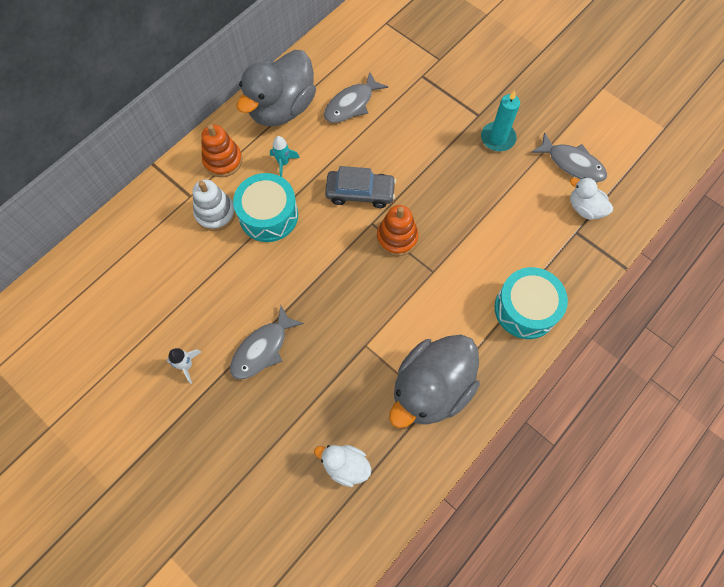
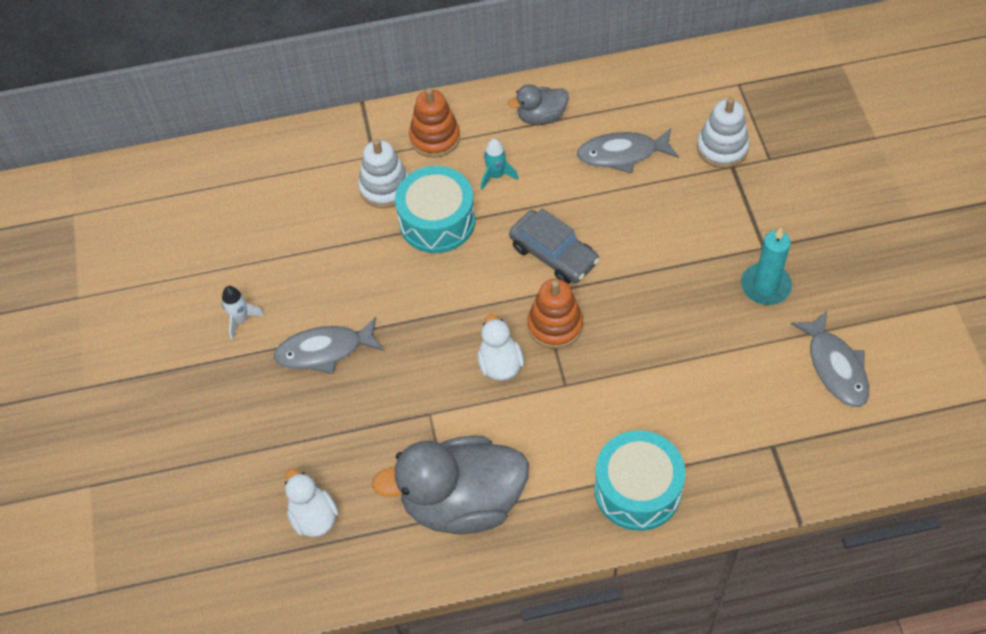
camera: 40 degrees right, 10 degrees down
grey duck [237,50,316,126] -> grey duck [508,84,569,125], size x0.49
white duck [570,177,613,220] -> white duck moved to [477,314,524,381]
none -> white stacking toy [697,97,750,168]

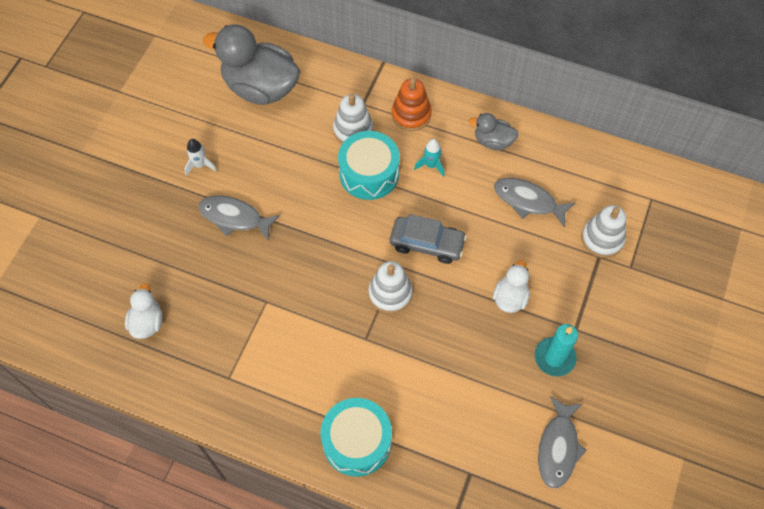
camera: 30 degrees right, 5 degrees up
grey duck [372,436,529,535] -> grey duck moved to [203,24,300,105]
white duck [477,314,524,381] -> white duck moved to [493,260,530,313]
grey car [509,208,600,284] -> grey car turned 60 degrees counterclockwise [390,214,467,264]
orange stacking toy [528,279,583,349] -> white stacking toy [368,261,413,314]

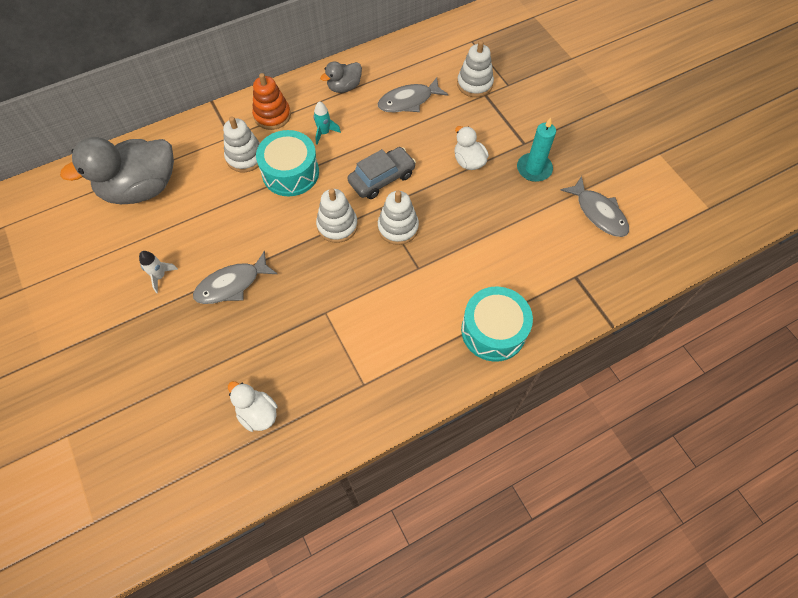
camera: 50 degrees left, 0 degrees up
none -> white stacking toy [316,188,358,243]

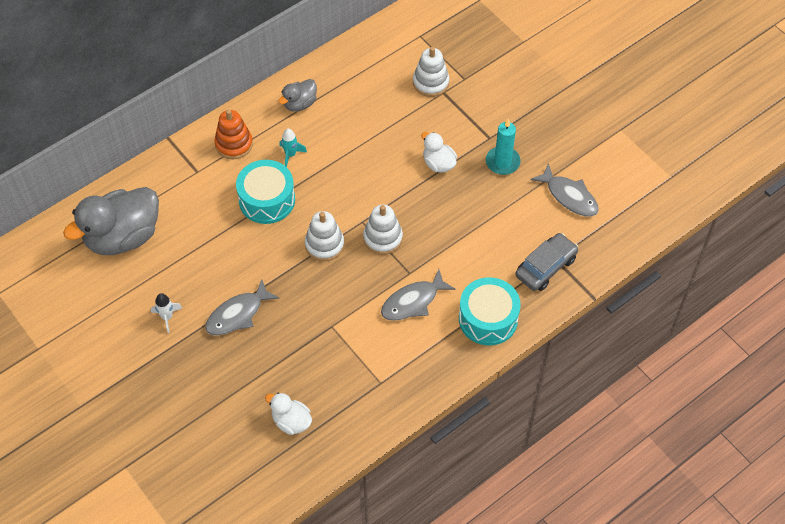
camera: 10 degrees left, 5 degrees down
white stacking toy [223,117,260,172] -> none
grey car [347,147,416,199] -> grey car moved to [515,233,578,291]
grey fish [377,77,448,112] -> grey fish moved to [381,269,456,321]

